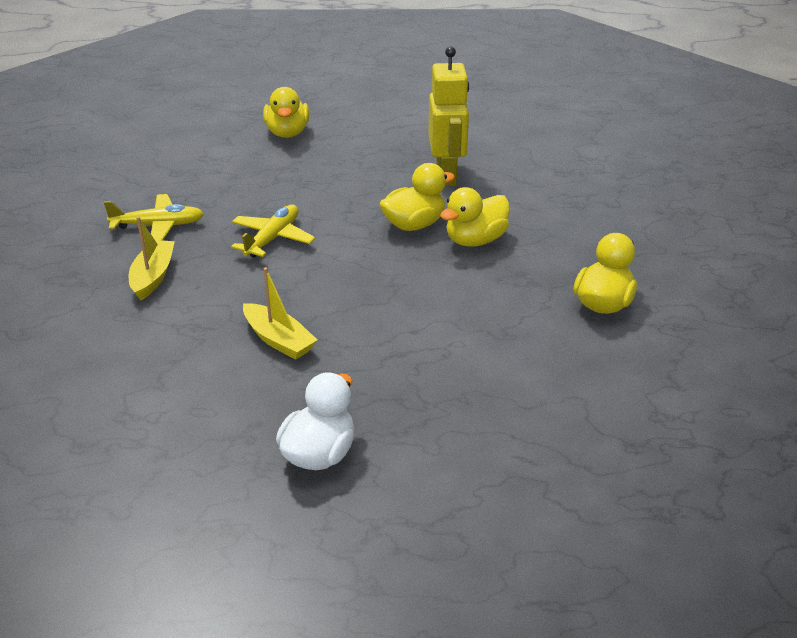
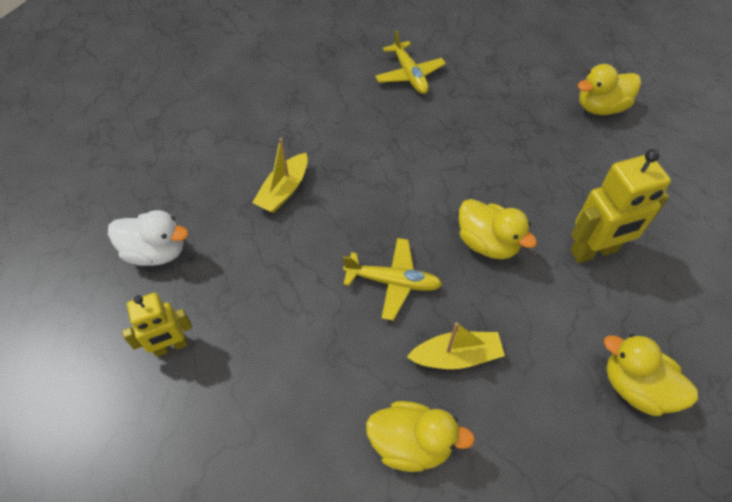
camera: 75 degrees right, 20 degrees up
yellow boat [129,216,175,301] -> yellow boat moved to [407,322,505,369]
yellow plane [231,205,315,258] -> yellow plane moved to [343,238,442,321]
yellow duck [440,187,510,247] -> yellow duck moved to [604,334,698,416]
none -> yellow robot [122,292,192,357]

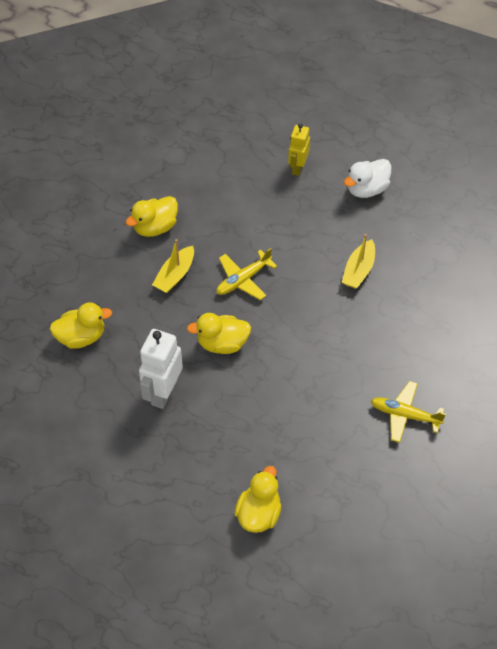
camera: 130 degrees right, 0 degrees up
yellow boat [252,138,308,213] -> yellow boat turned 135 degrees counterclockwise [342,234,375,289]
yellow robot [570,149,671,263] -> white robot [139,329,183,409]

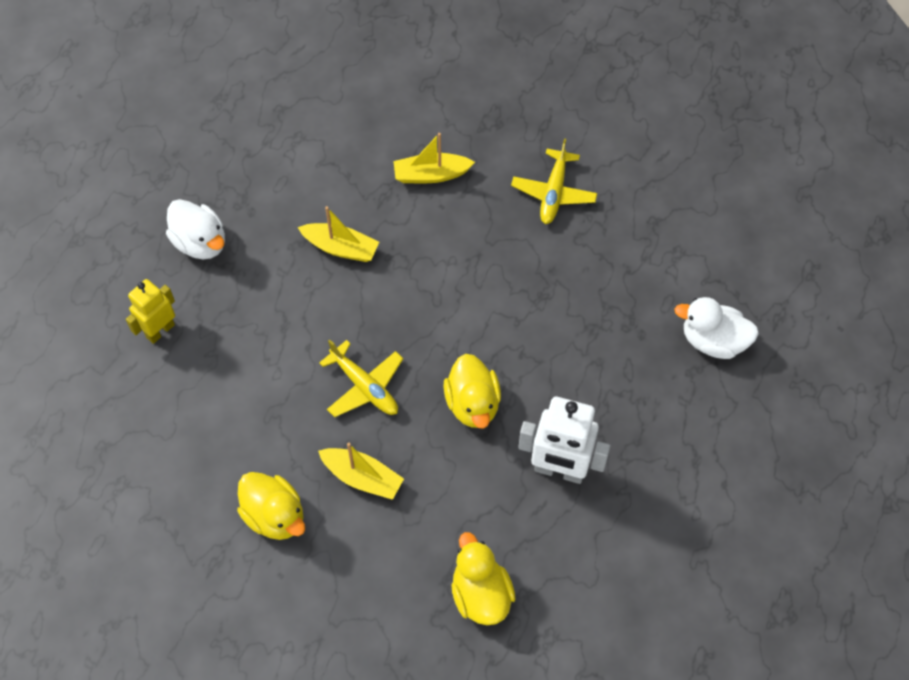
camera: 95 degrees left, 5 degrees up
yellow duck [234,466,281,533] -> white duck [674,297,759,359]
yellow robot [288,123,310,176] -> yellow robot turned 120 degrees clockwise [126,279,175,344]
none -> yellow boat [393,133,475,183]

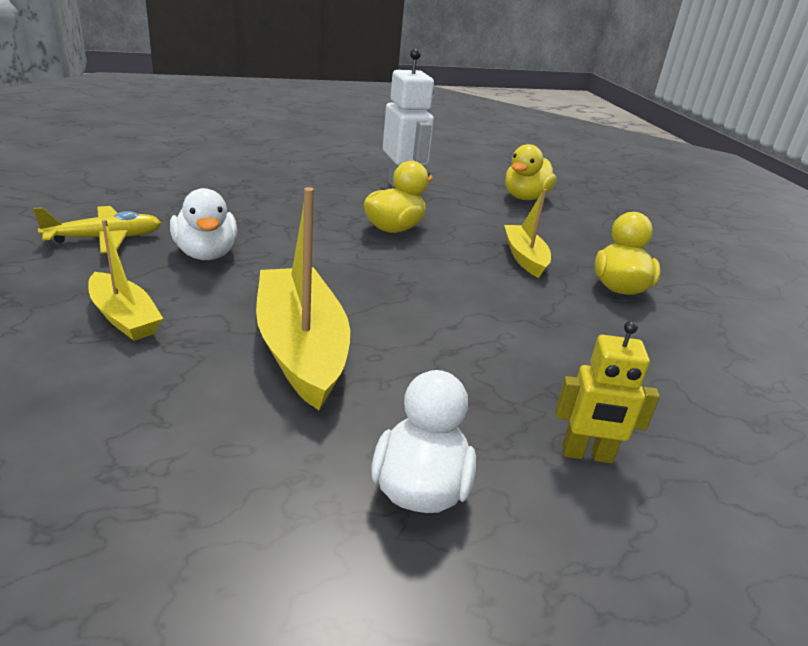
camera: 130 degrees left, 30 degrees down
yellow boat [298,206,379,262] -> yellow boat [256,187,350,410], size x1.73
yellow plane [319,339,403,417] -> none
white duck [674,297,759,359] -> white duck moved to [170,188,238,260]

